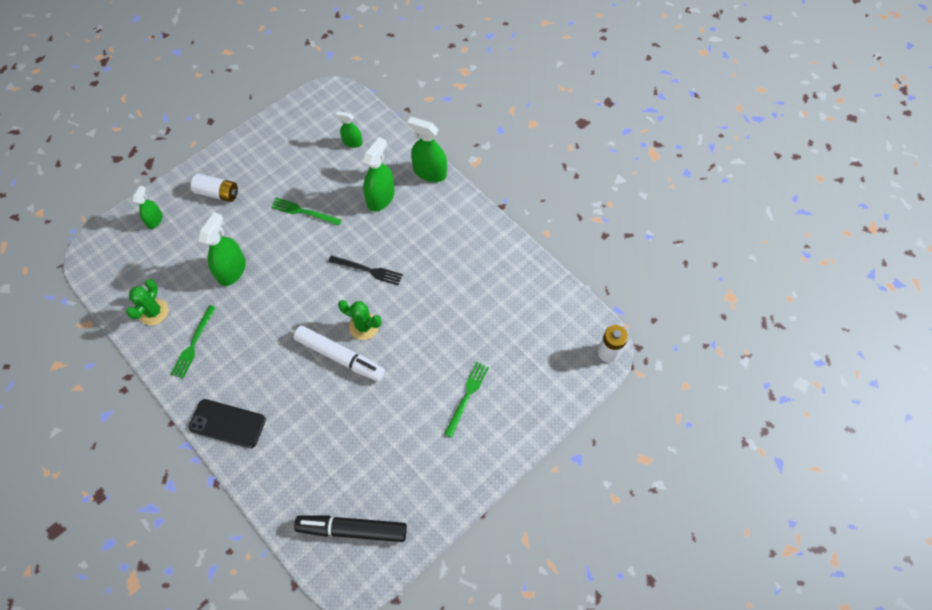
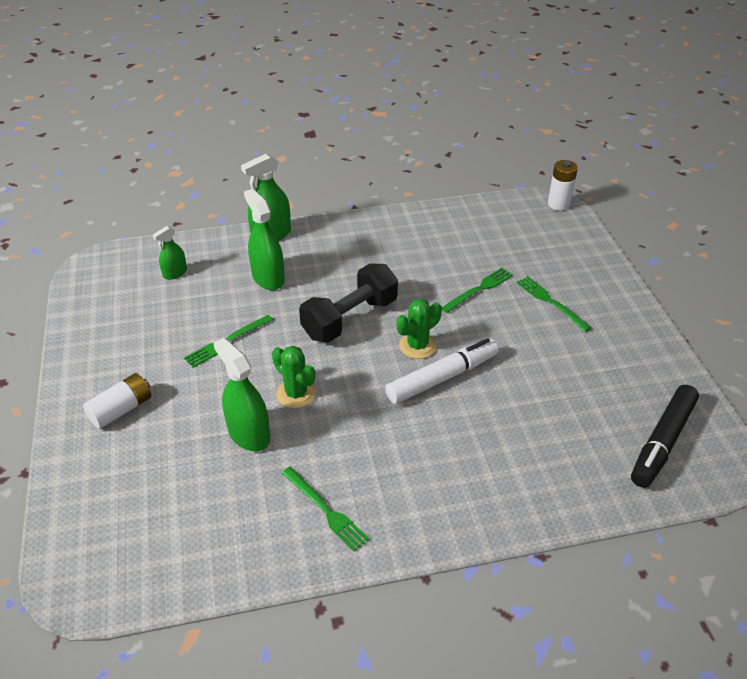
camera: 60 degrees left, 20 degrees down
green cactus [126,279,169,325] -> green cactus moved to [272,346,316,408]
green spray bottle [133,186,163,229] -> none
black phone [189,399,266,448] -> none
black fork [328,255,403,285] -> black dumbbell [299,264,398,342]
none -> green fork [442,268,513,313]

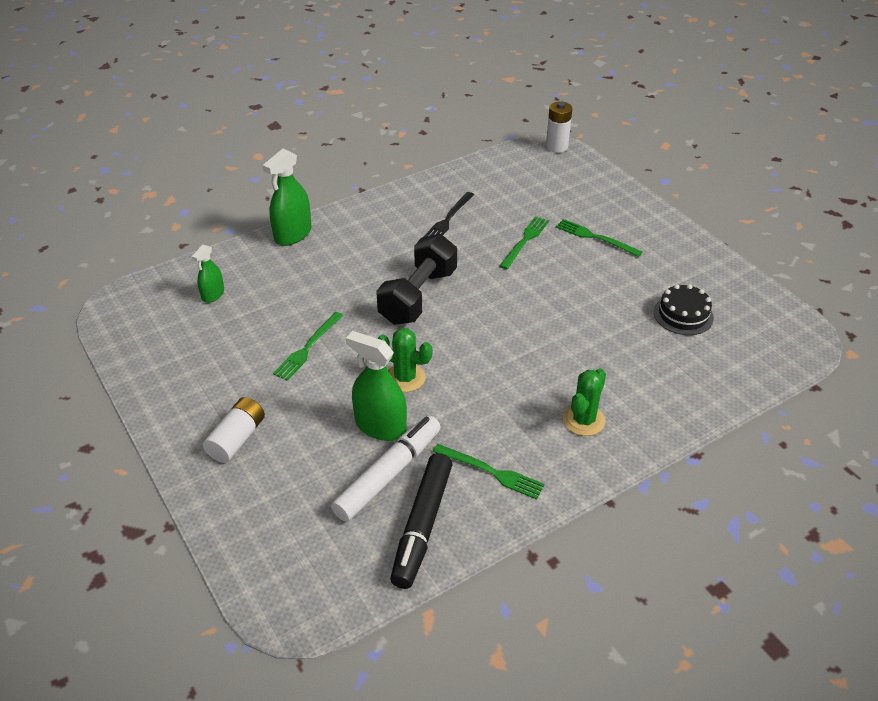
camera: 20 degrees left, 0 degrees up
green spray bottle [244,189,285,290] -> none
white marker [385,338,499,404] -> white marker moved to [331,415,441,522]
green cactus [396,299,442,359] -> green cactus moved to [563,368,606,436]
black marker [631,385,699,488] -> black marker moved to [390,453,452,589]
none -> black fork [424,192,474,237]
none -> black cake [654,284,714,335]

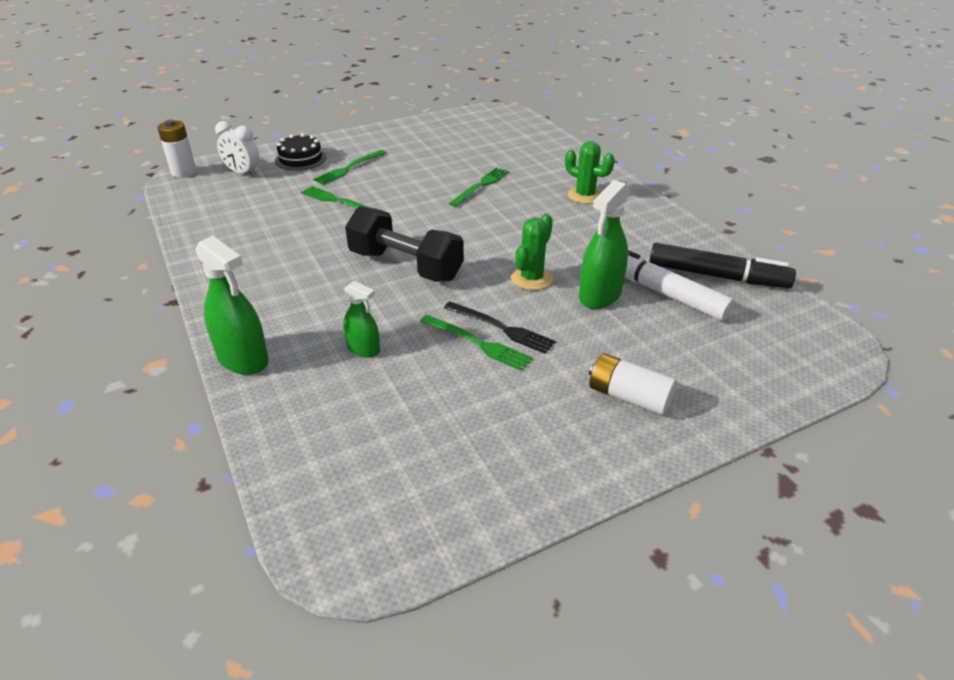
camera: 85 degrees left, 5 degrees down
green spray bottle [192,244,224,303] -> green spray bottle moved to [343,281,380,357]
black fork [424,192,474,237] -> black fork moved to [444,302,556,354]
green fork [433,444,545,500] -> green fork moved to [449,168,509,207]
black cake [654,284,714,335] -> black cake moved to [275,133,327,171]
none -> white clock [215,121,259,176]

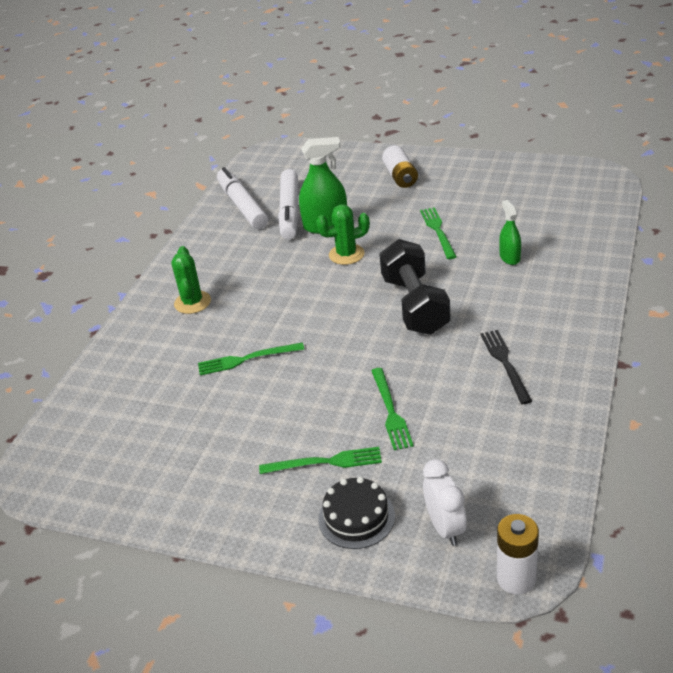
camera: 130 degrees left, 0 degrees up
green spray bottle [195,236,269,375] -> none
black fork [444,302,556,354] -> black fork moved to [480,330,532,404]
black marker [649,243,796,288] -> white marker [217,167,268,229]

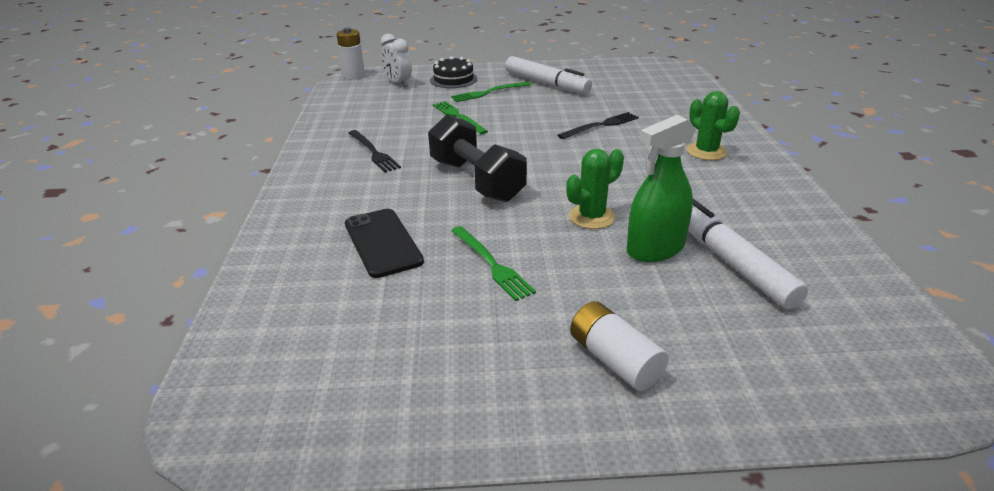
camera: 155 degrees right, 5 degrees down
green fork [198,342,304,375] -> black fork [558,112,639,139]
white marker [217,167,268,229] -> white marker moved to [505,56,592,94]
green spray bottle [499,200,521,265] -> black phone [345,209,424,278]

